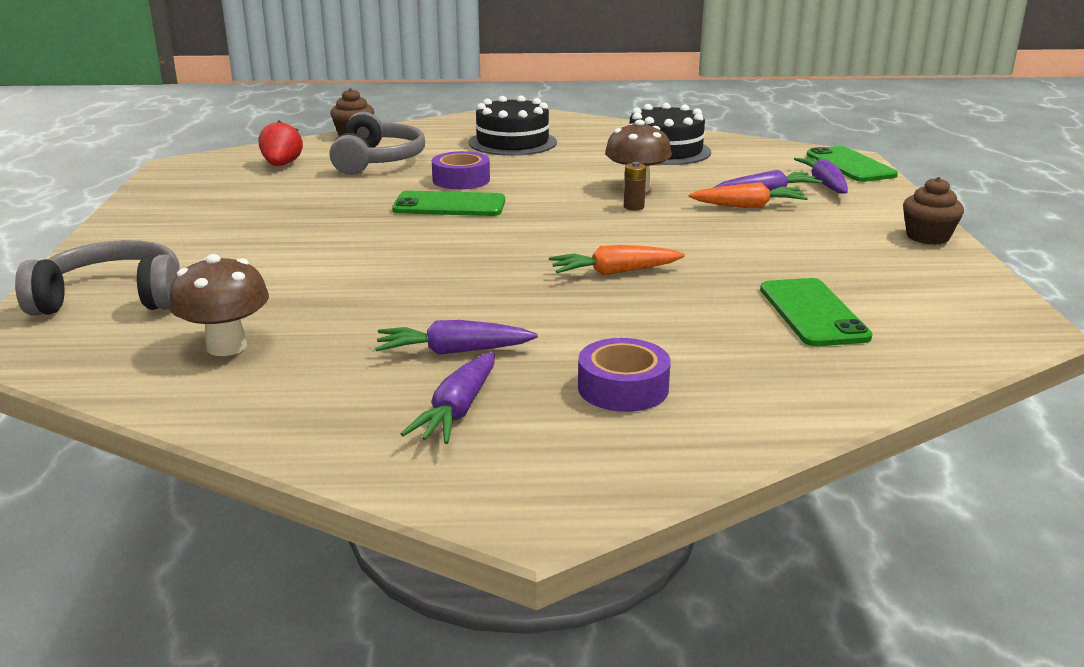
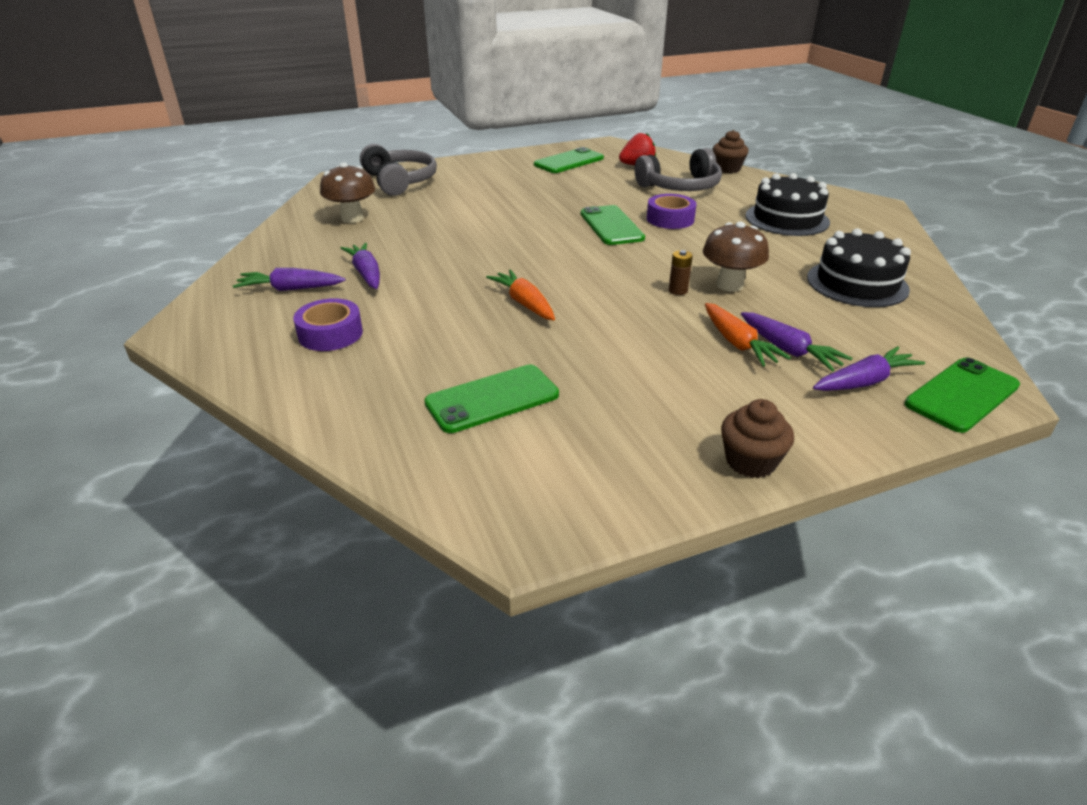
camera: 70 degrees right, 10 degrees up
none -> green phone [534,147,604,173]

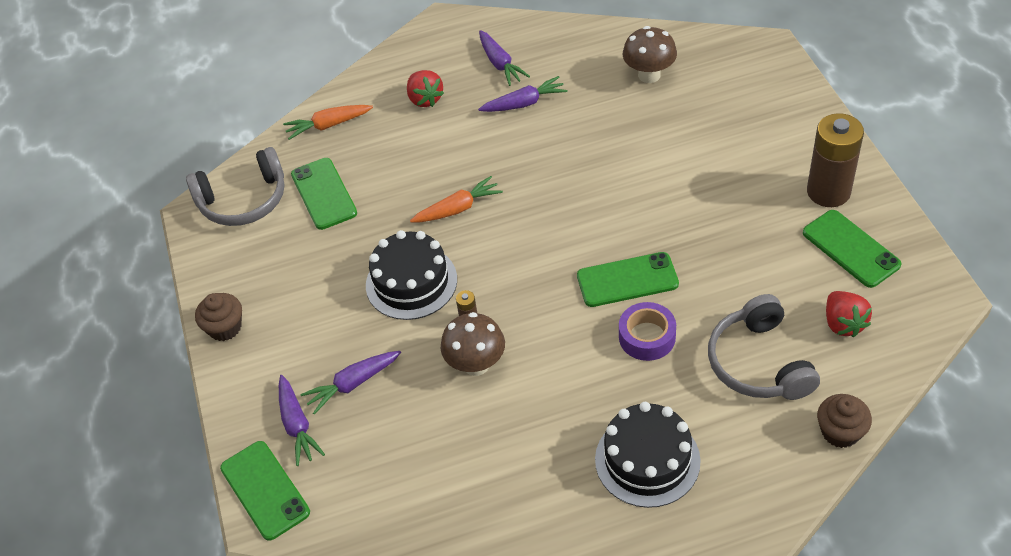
camera: 100 degrees right, 15 degrees up
purple carrot [233,268,346,291] -> purple carrot turned 150 degrees clockwise [479,30,530,86]
purple tape [293,298,363,351] -> red strawberry [407,70,444,107]
grey headphones [360,144,437,196] -> grey headphones moved to [186,147,285,226]
orange carrot [705,303,791,367] -> orange carrot moved to [283,105,373,140]
black cake [807,228,911,307] -> black cake moved to [366,230,457,320]
none -> brown battery [807,113,864,207]

